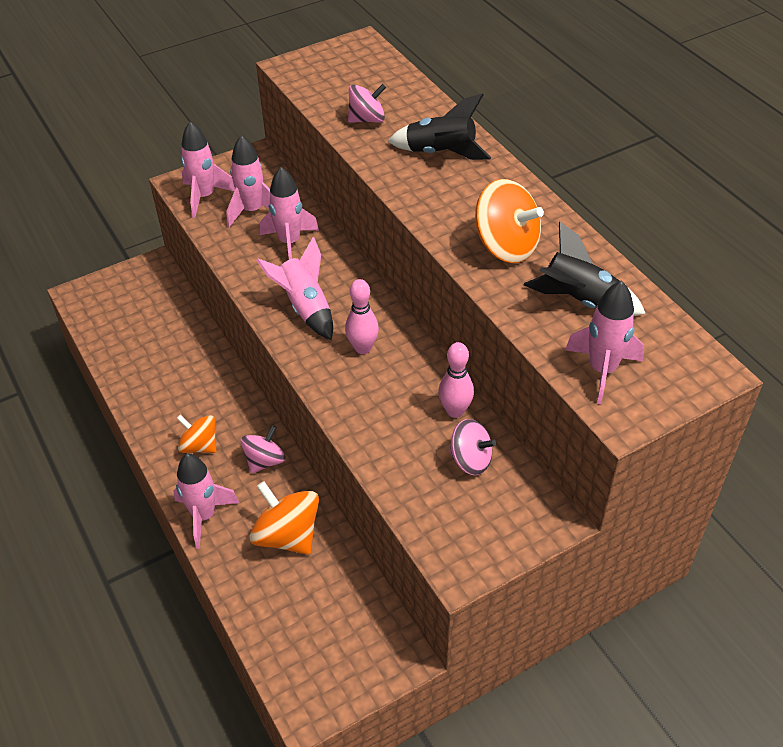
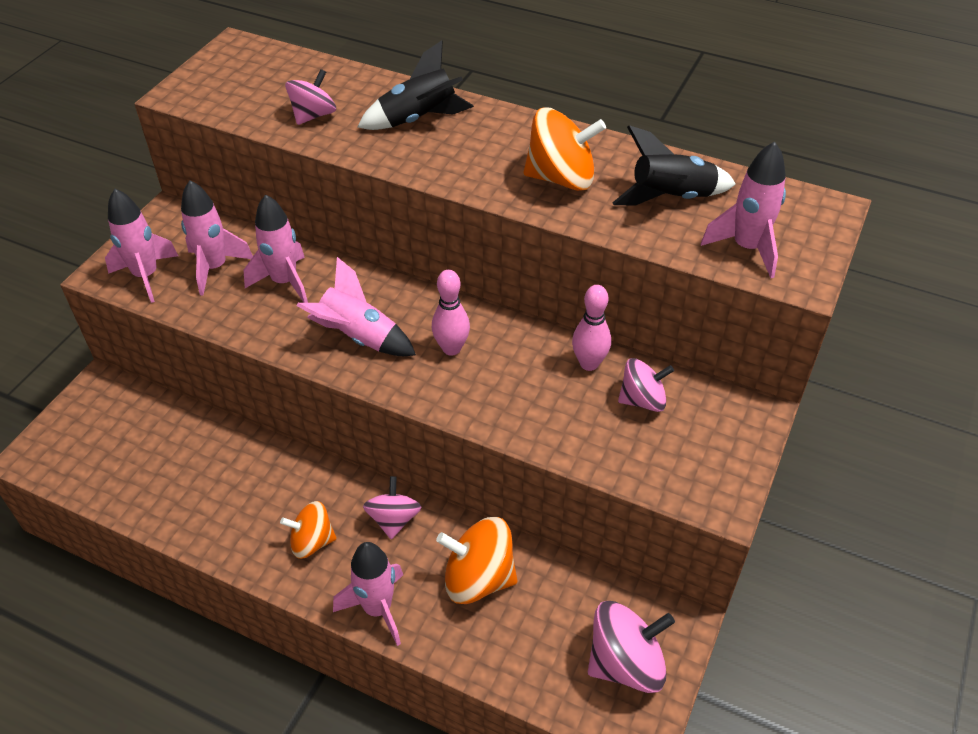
camera: 35 degrees left, 0 degrees up
none -> pink spinning top [588,601,675,693]

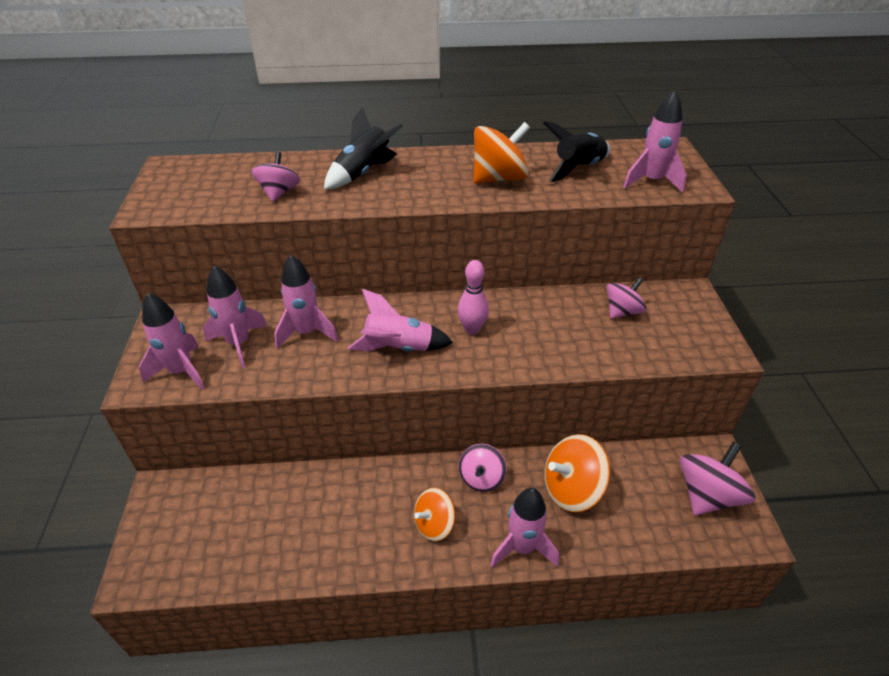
camera: 30 degrees left, 5 degrees down
pink spinning top [363,476,422,539] -> pink spinning top turned 135 degrees counterclockwise [459,444,507,492]
pink bowling pin [572,285,611,371] -> none

